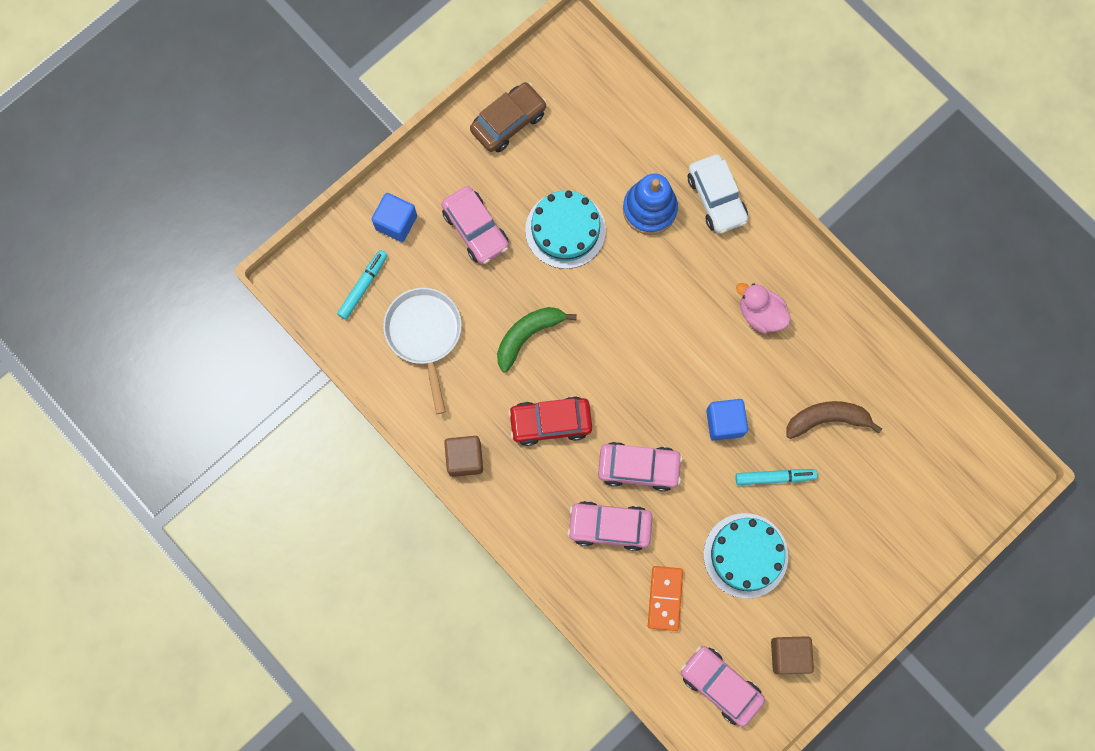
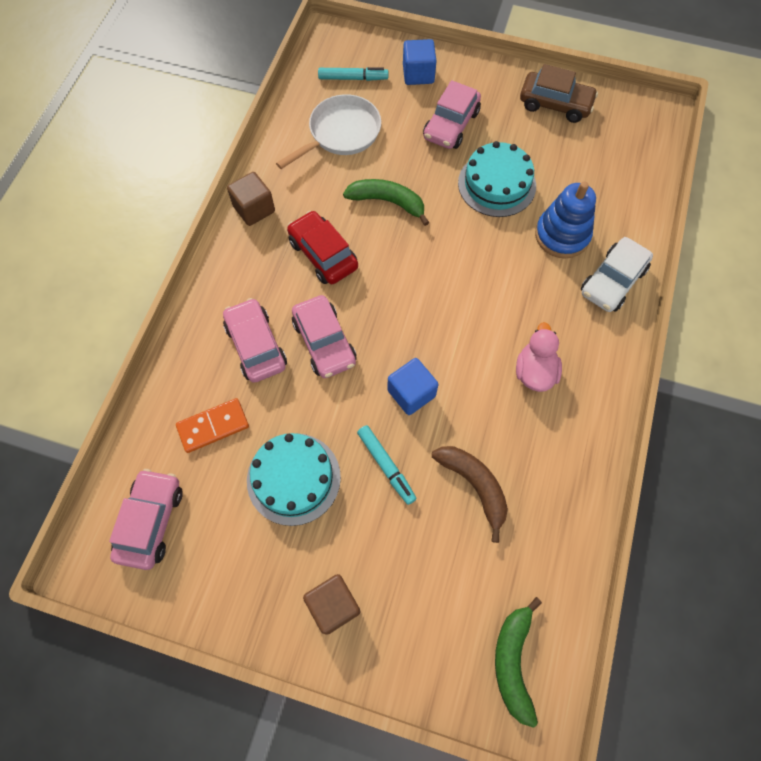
camera: 60 degrees right, 10 degrees down
brown cube [771,636,814,674] -> brown cube moved to [303,574,360,635]
none -> green banana [495,597,542,728]

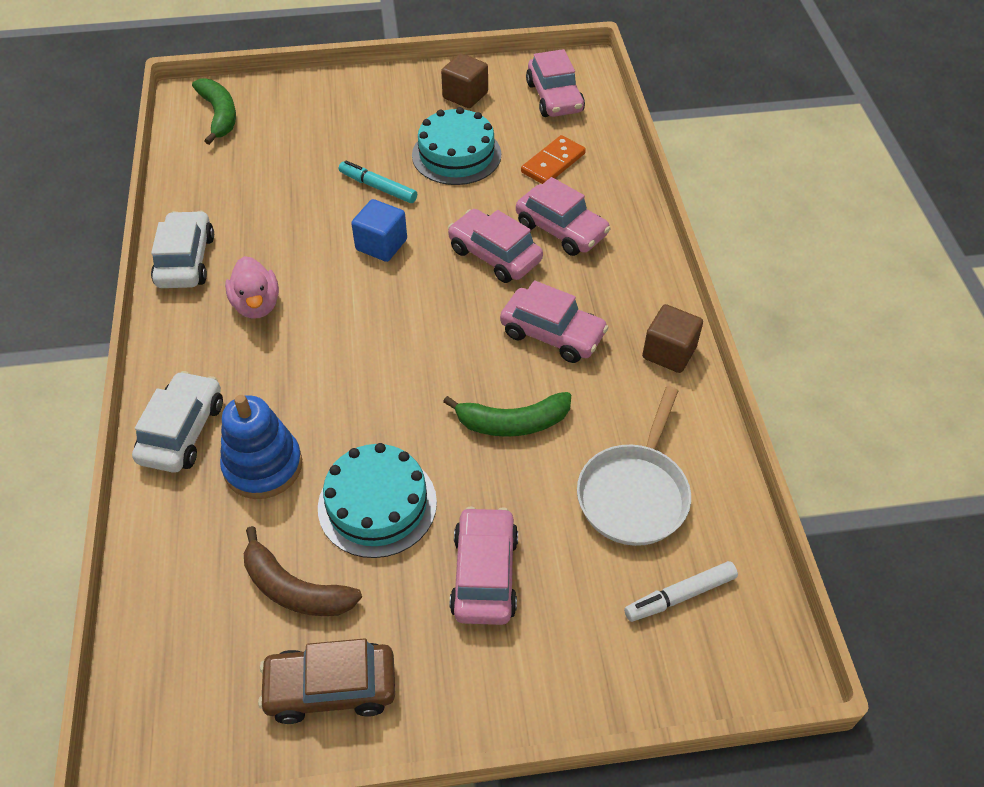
camera: 155 degrees right, 15 degrees down
red car [287,211,358,284] -> pink car [500,280,609,363]
brown cube [303,574,360,635] -> brown cube moved to [441,53,488,108]
turquoise marker [318,67,389,81] -> white marker [624,561,738,622]
blue cube [403,39,436,85] -> none
brown banana [432,446,508,543] -> brown banana moved to [244,526,362,616]
none -> white car [151,211,214,288]

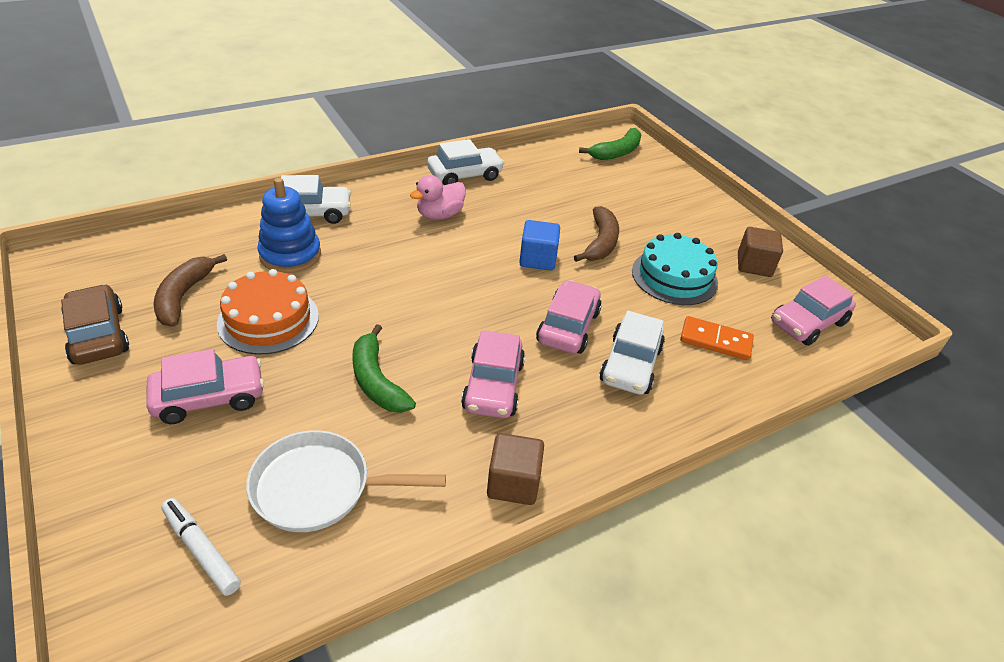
camera: 65 degrees right, 10 degrees down
turquoise cake [318,443,437,558] -> orange cake [217,269,319,355]
turquoise marker [339,161,417,203] -> brown banana [574,206,619,262]
pink car [516,177,611,256] -> white car [599,311,665,395]

